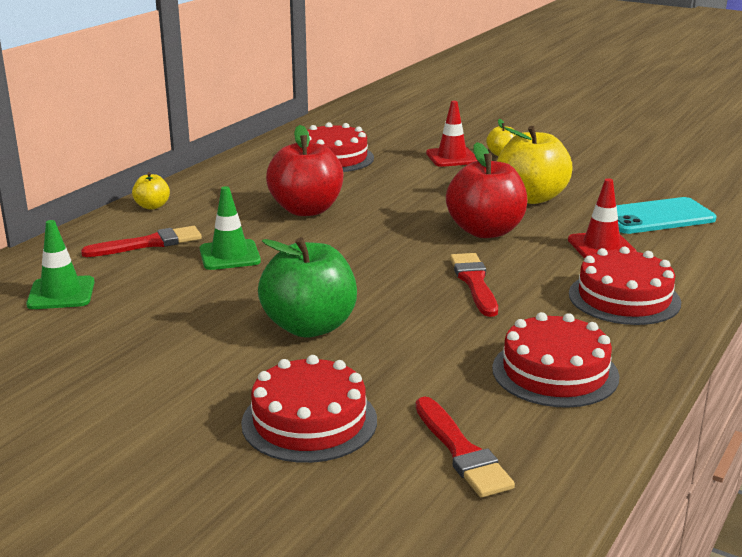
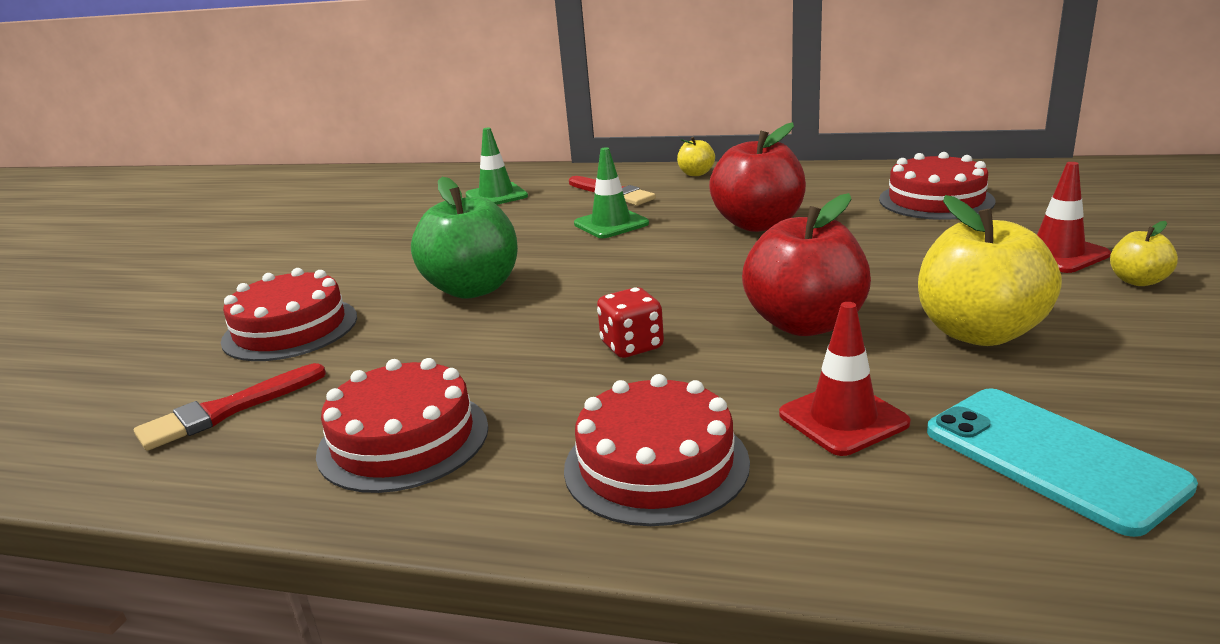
camera: 75 degrees right, 0 degrees up
red brush [450,253,498,317] -> red dice [597,287,664,358]

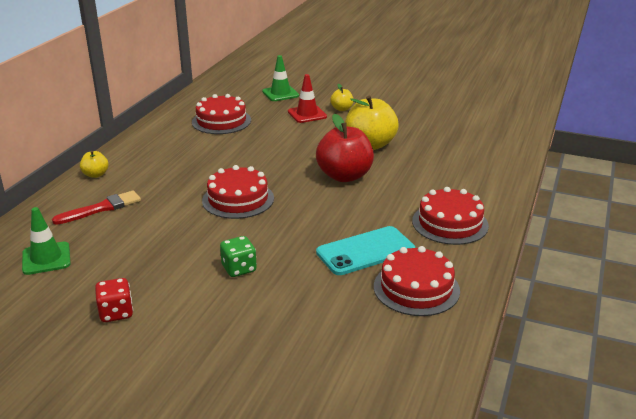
camera: 85 degrees left, 5 degrees up
red brush [134,363,326,451] -> none
red cake [221,268,357,361] -> red cake moved to [202,165,274,219]
green apple [411,177,518,299] -> green dice [220,236,257,277]
green traffic cone [574,147,649,238] -> green traffic cone moved to [262,55,299,101]
red dice [597,287,664,358] -> red dice moved to [95,278,133,322]
red apple [709,122,806,232] -> none
red traffic cone [779,302,911,456] -> none
turquoise phone [927,388,1198,537] -> turquoise phone moved to [316,226,415,275]

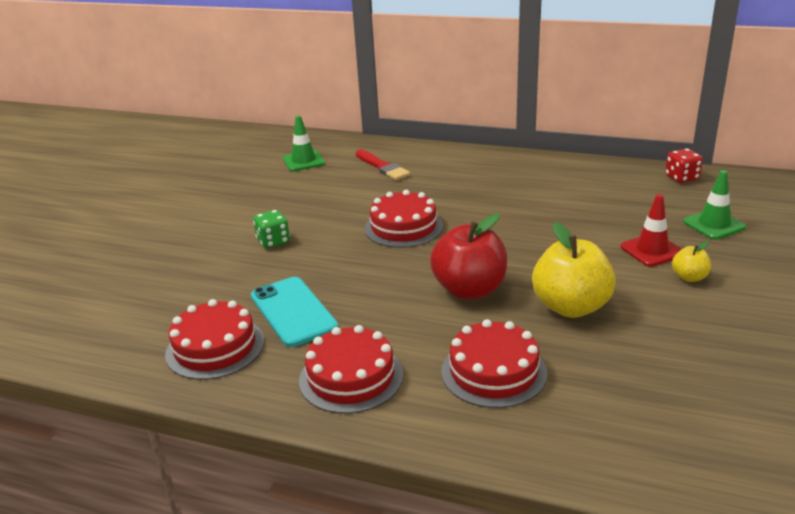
camera: 90 degrees right, 0 degrees up
yellow apple [80,151,108,178] -> none
red dice [95,278,133,322] -> red dice moved to [665,149,703,183]
red cake [192,94,251,134] -> red cake moved to [441,319,547,408]

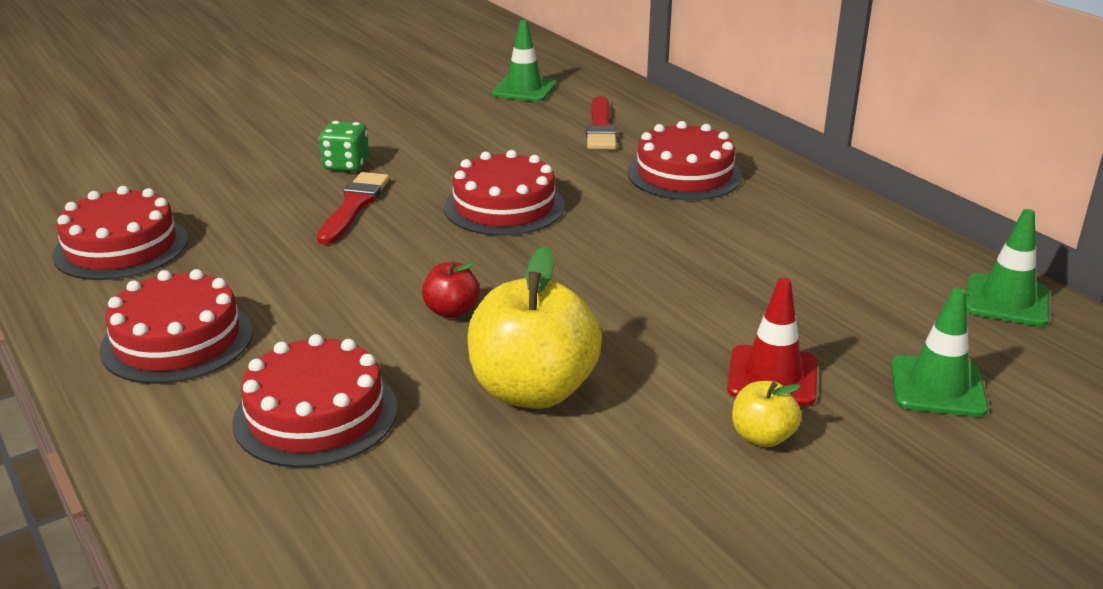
camera: 35 degrees right, 0 degrees up
turquoise phone [251,277,338,347] -> none
red apple [430,214,507,300] -> red apple [422,261,480,318], size x0.48
red dice [665,149,703,183] -> green traffic cone [966,209,1049,327]
none -> red brush [317,172,389,245]
none -> red cake [628,121,742,200]

